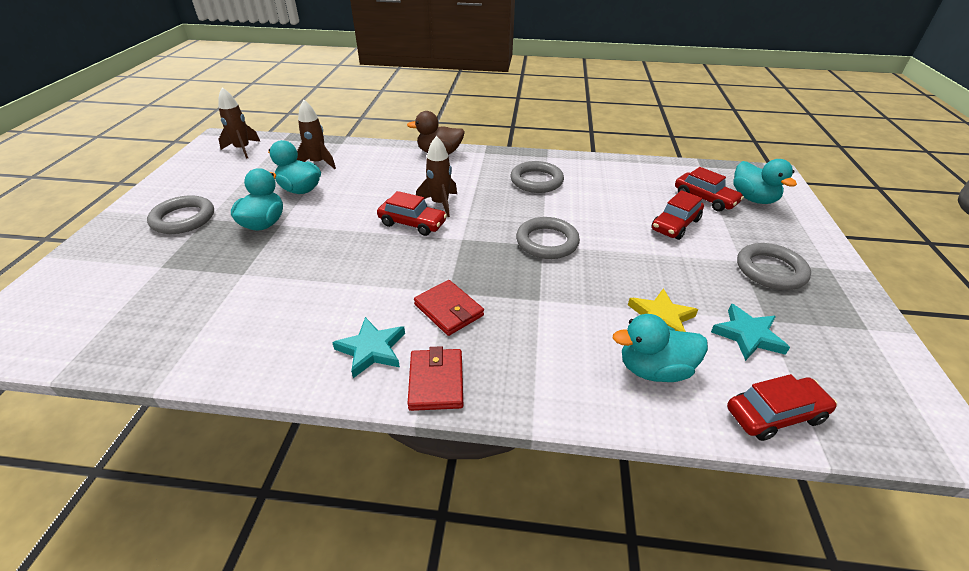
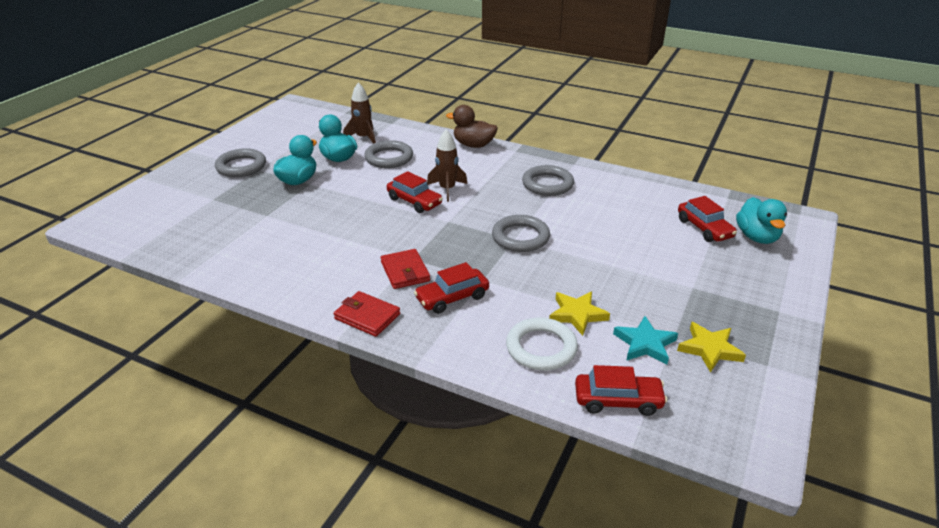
camera: 20 degrees right, 5 degrees down
brown rocket [218,87,260,159] -> none
turquoise star [332,317,405,378] -> none
red wallet [407,346,464,411] -> red wallet turned 75 degrees counterclockwise [334,291,400,337]
turquoise duck [613,314,708,382] -> white ring [506,317,578,370]
red car [651,190,704,240] -> red car moved to [414,262,489,314]
grey ring [737,243,811,290] -> grey ring moved to [364,140,413,168]
none -> yellow star [677,322,746,373]

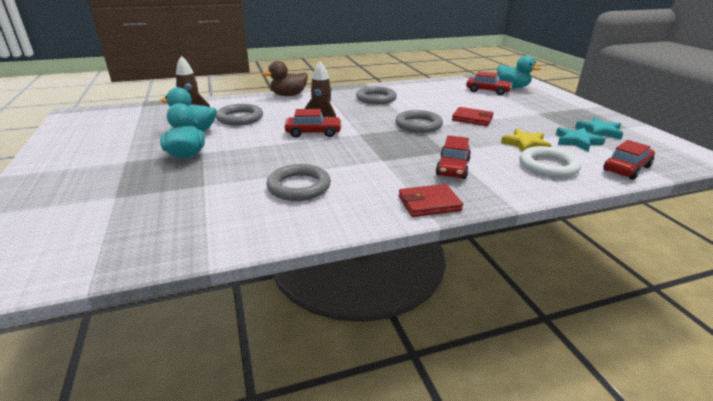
camera: 45 degrees left, 5 degrees down
grey ring [215,148,266,177] -> grey ring moved to [267,164,331,201]
red wallet [381,249,430,289] -> red wallet moved to [452,107,494,126]
yellow star [677,322,746,373] -> turquoise star [575,117,623,139]

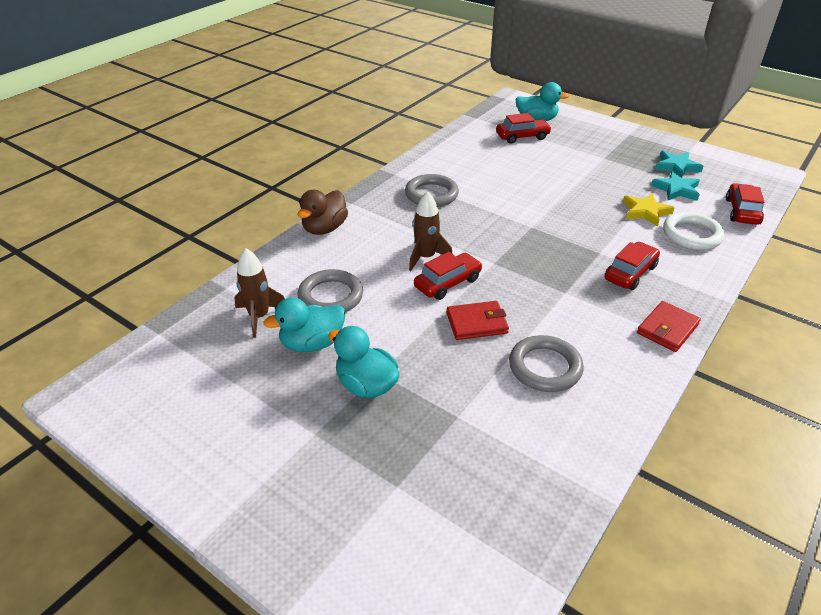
camera: 35 degrees left, 10 degrees up
grey ring [395,110,443,133] -> none
red car [436,135,471,179] -> red car turned 120 degrees counterclockwise [605,242,660,290]
red wallet [452,107,494,126] -> red wallet moved to [447,301,509,340]

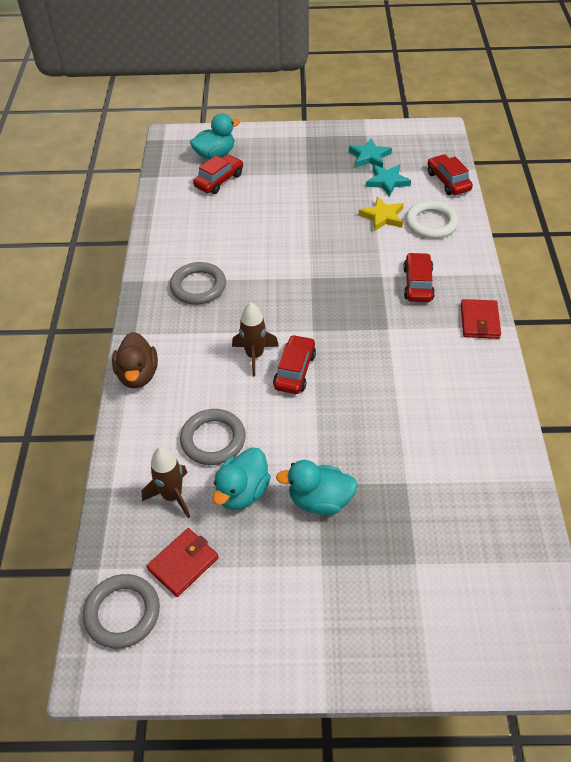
camera: 35 degrees left, 10 degrees up
red wallet [447,301,509,340] -> red wallet moved to [147,528,219,597]
grey ring [509,335,584,392] -> grey ring moved to [83,574,160,649]

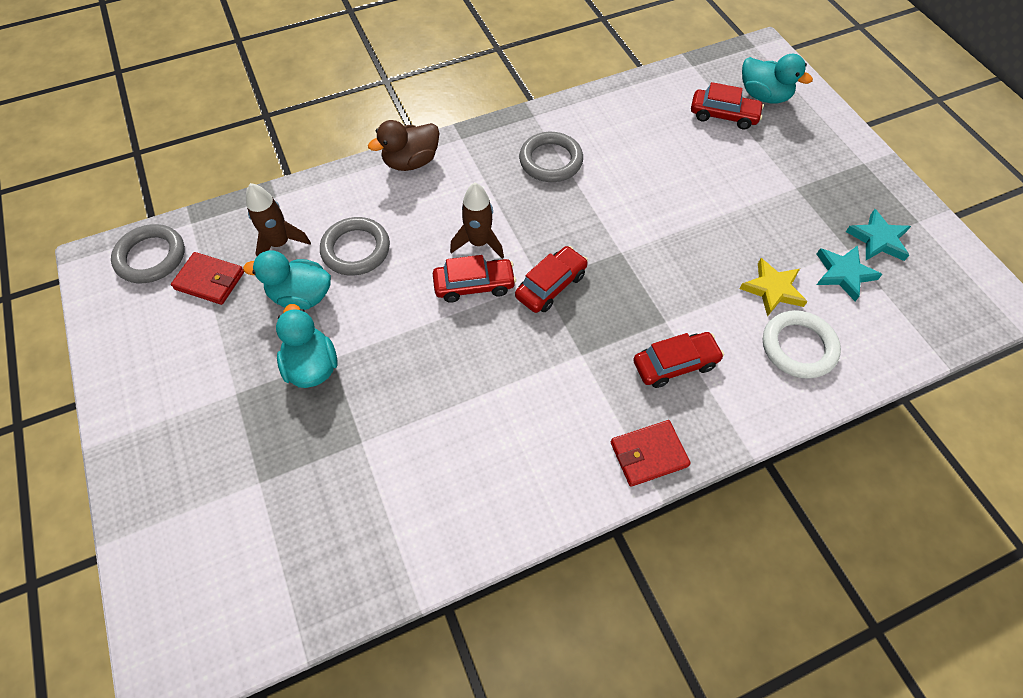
camera: 65 degrees right, 10 degrees up
red car [427,154,473,195] -> red car moved to [515,246,588,313]

